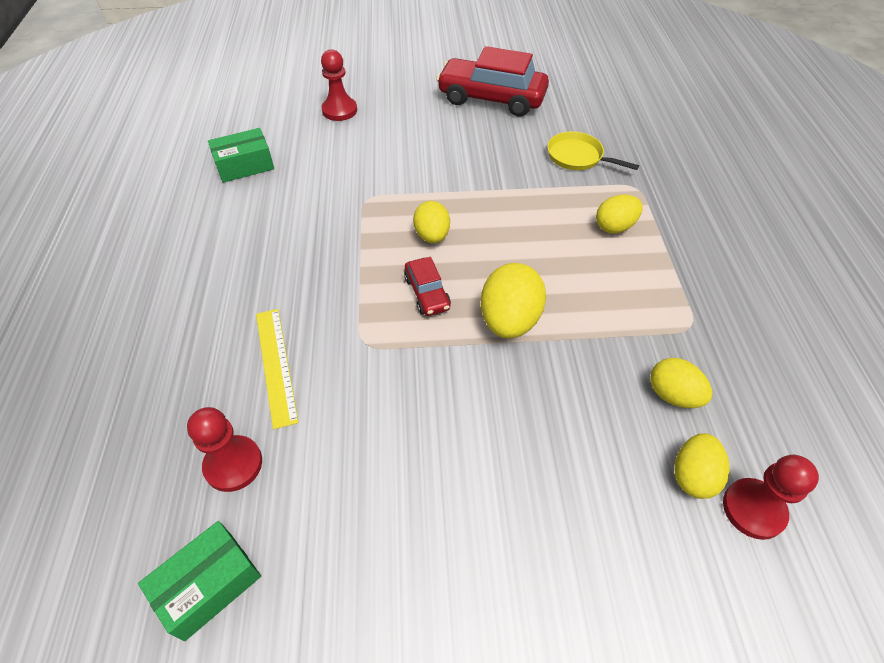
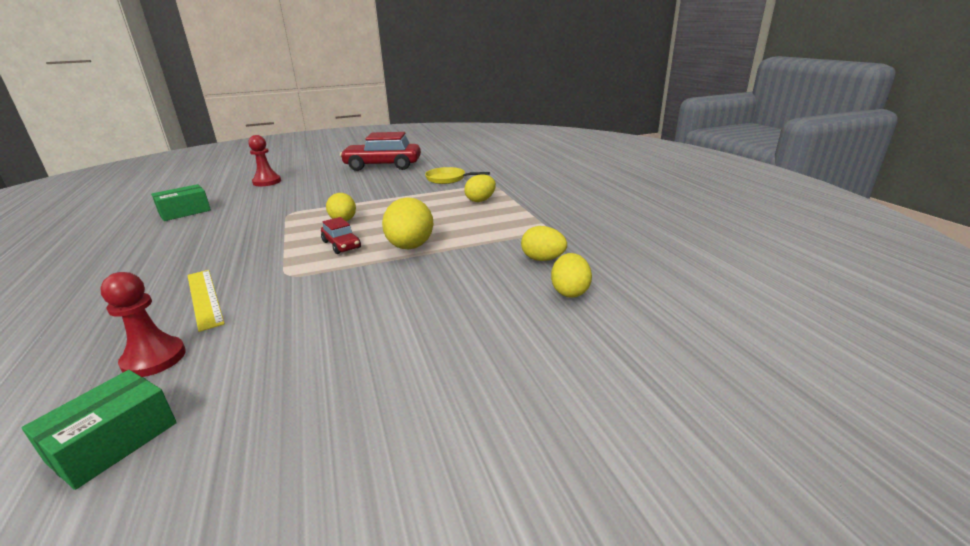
camera: 15 degrees left, 25 degrees down
red pawn [723,455,819,540] -> none

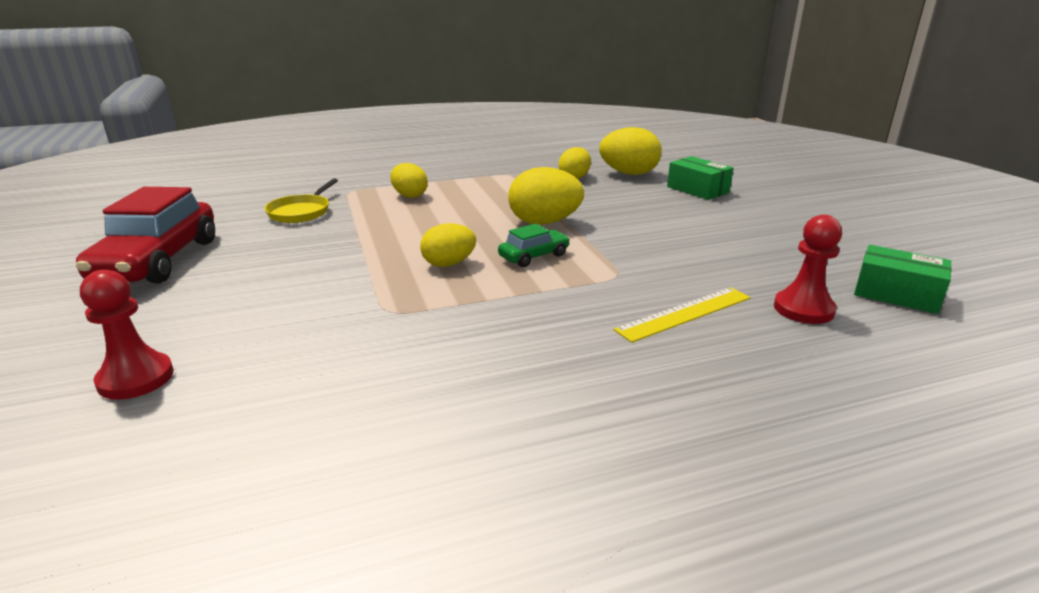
camera: 90 degrees left, 0 degrees up
green box [151,184,211,221] -> green box moved to [667,156,734,200]
red car [321,217,361,254] -> green car [498,224,570,267]
yellow egg [551,253,592,298] -> yellow egg [599,127,662,175], size x1.53

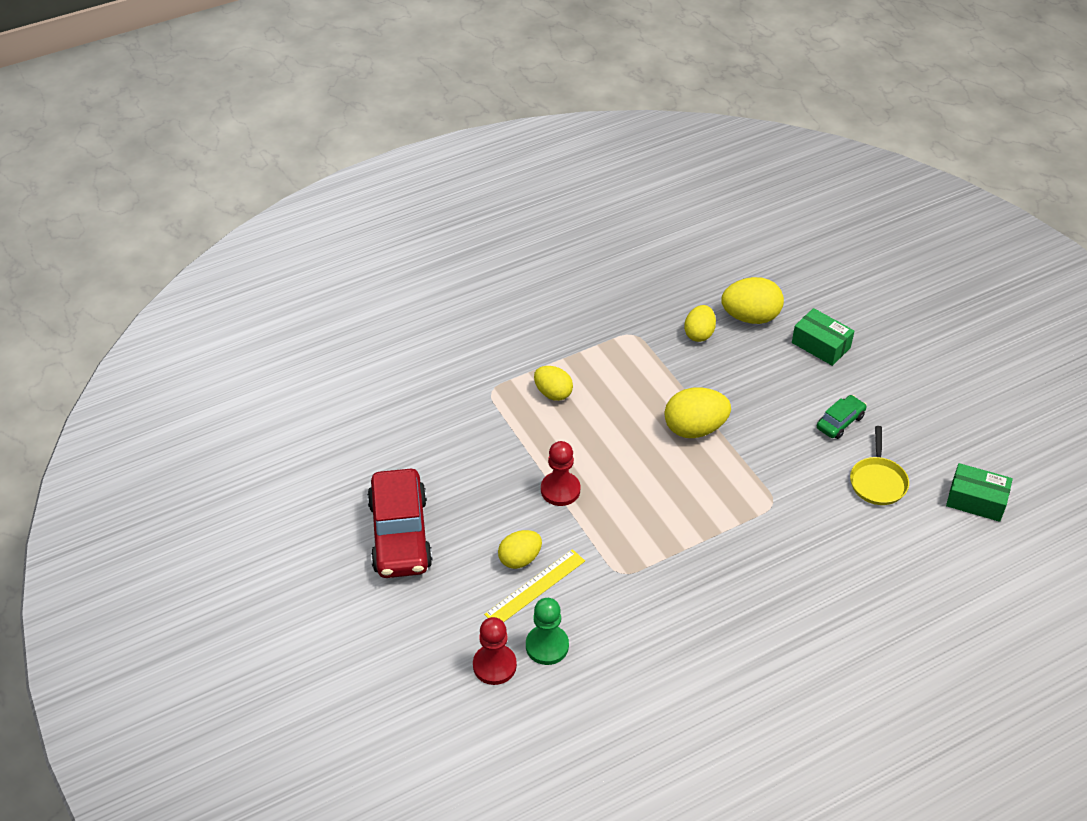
camera: 10 degrees left, 20 degrees up
yellow pan [265,179,338,223] -> yellow pan moved to [850,426,909,505]
yellow egg [420,223,476,267] -> yellow egg moved to [498,530,542,569]
green car [498,224,570,267] -> green car moved to [817,395,867,439]
yellow ruler [613,287,751,343] -> yellow ruler moved to [484,549,585,622]
red pawn [774,215,842,324] -> red pawn moved to [541,441,580,506]
none -> green pawn [526,598,569,665]

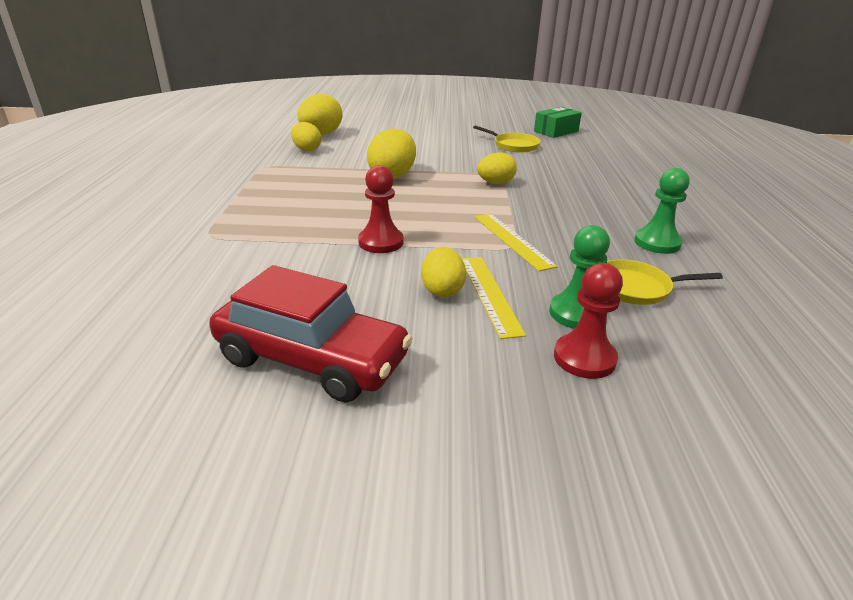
camera: 60 degrees left, 15 degrees down
yellow egg [534,366,573,401] -> yellow egg moved to [477,153,517,184]
green box [792,308,854,366] -> none
green car [817,395,867,439] -> none
none -> yellow ruler [475,213,558,271]
none -> yellow pan [607,259,723,305]
none -> green pawn [634,168,690,254]

